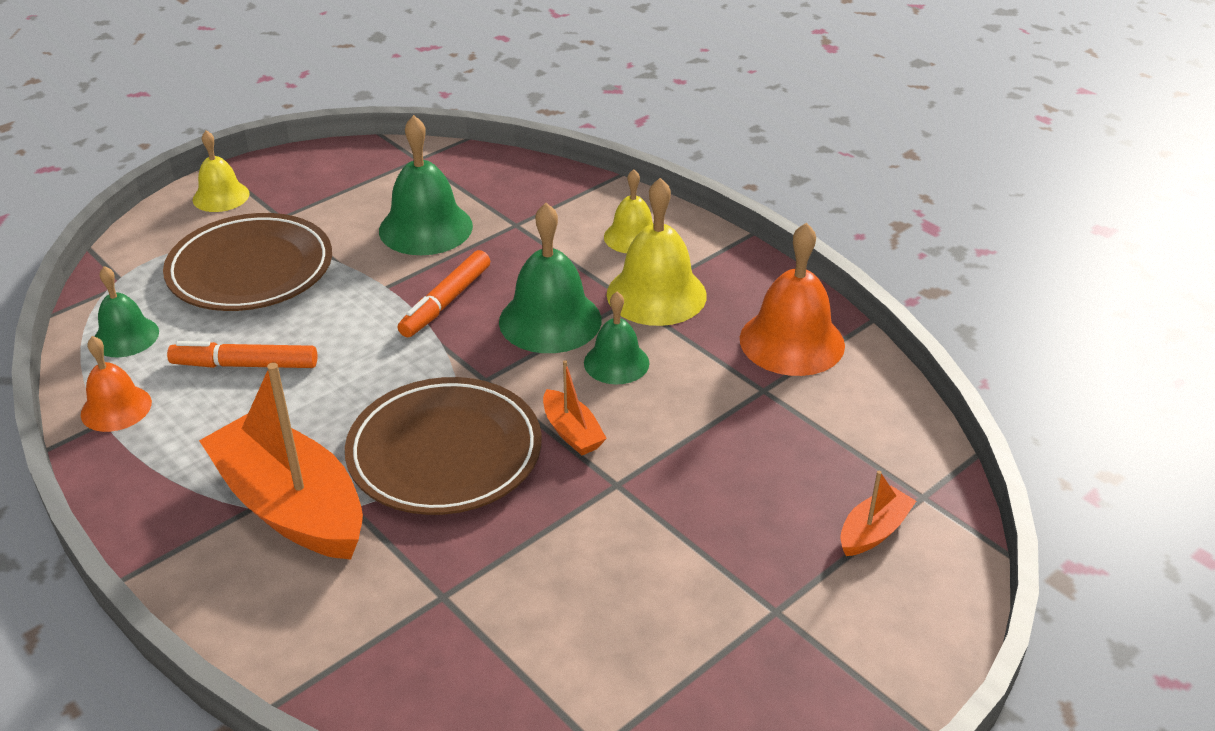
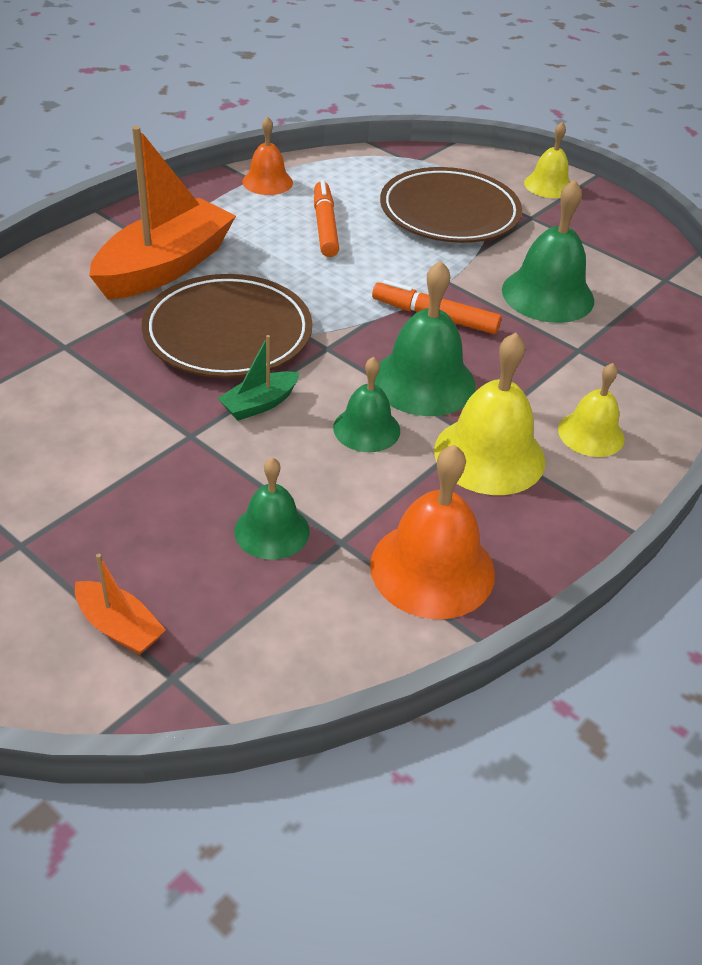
camera: 80 degrees right, 5 degrees up
green bell [94,266,159,357] -> green bell moved to [234,458,310,560]
orange boat [543,360,607,455] -> green boat [218,335,299,421]

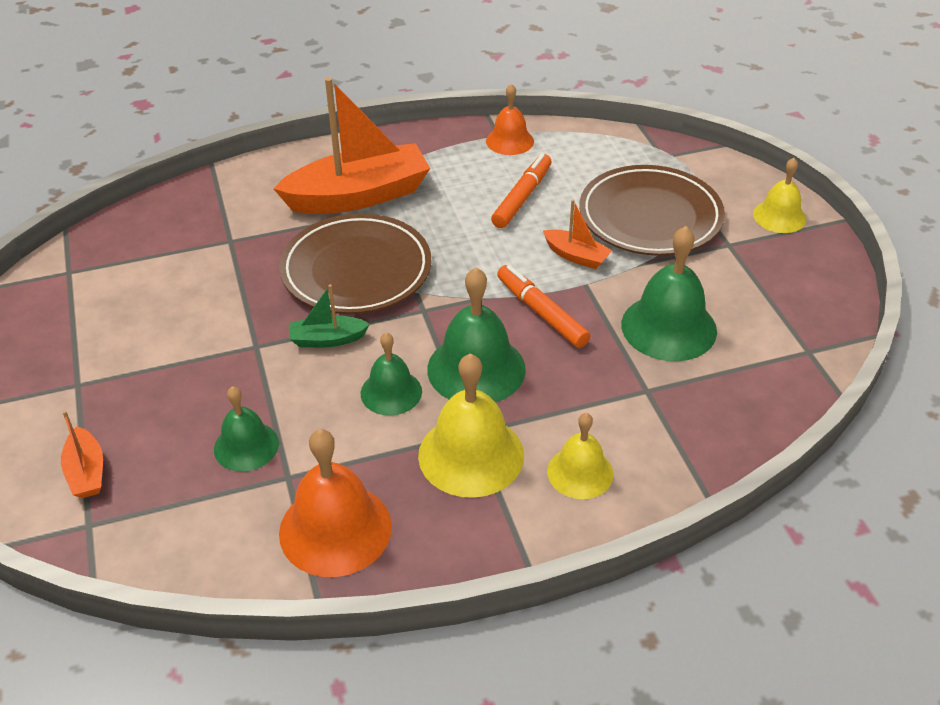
camera: 35 degrees right, 0 degrees up
none -> orange boat [543,200,612,269]

